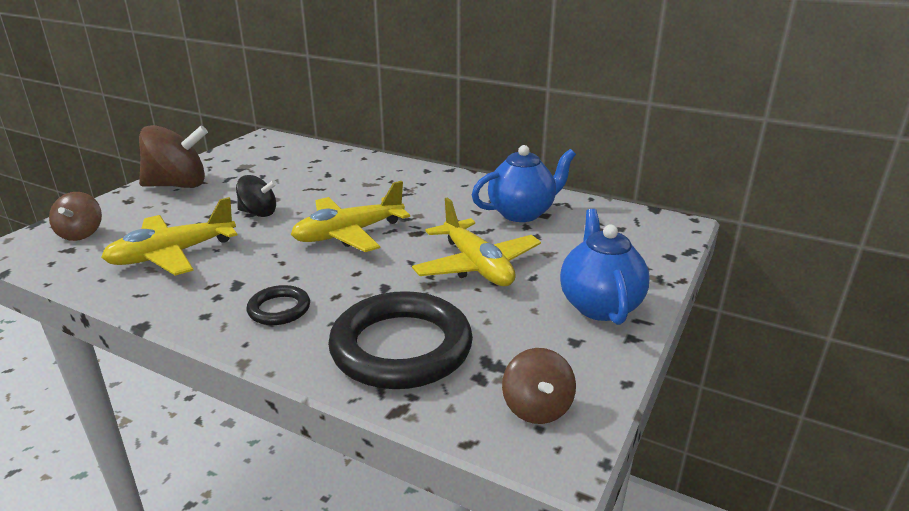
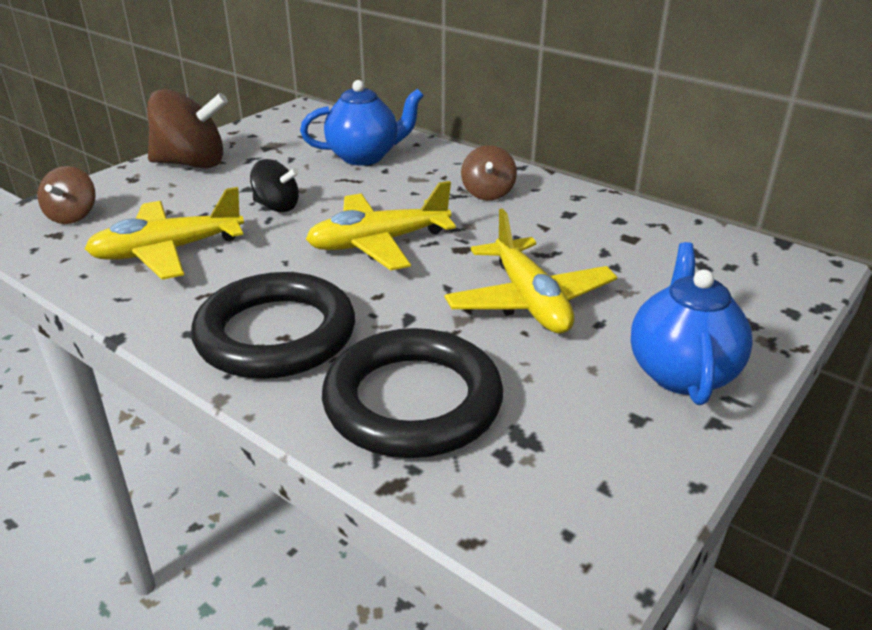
camera: 10 degrees right, 5 degrees up
black ring [247,285,310,325] -> black ring [191,272,355,379], size x2.11
blue teapot [472,145,576,222] -> blue teapot moved to [300,80,424,166]
brown spinning top [502,348,576,424] -> brown spinning top moved to [461,145,517,200]

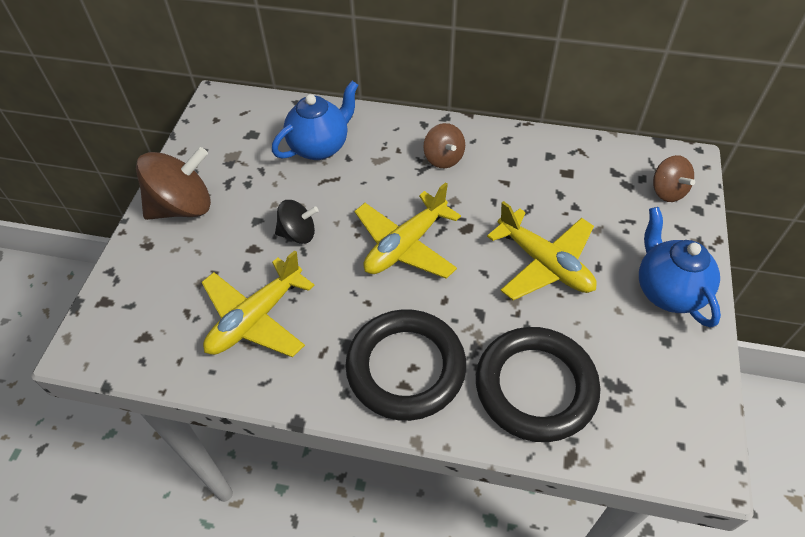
camera: 25 degrees left, 20 degrees up
brown spinning top [37,166,96,224] -> brown spinning top moved to [653,155,695,202]

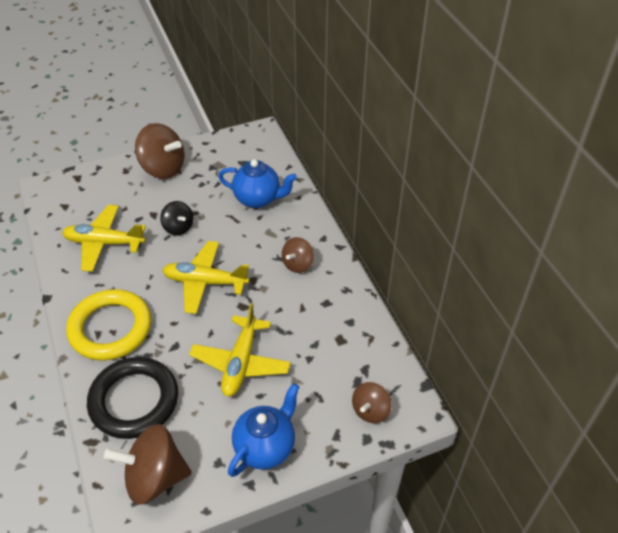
camera: 55 degrees right, 5 degrees down
black ring [345,309,466,421] -> yellow ring [66,289,151,361]
none -> brown spinning top [104,424,192,505]

